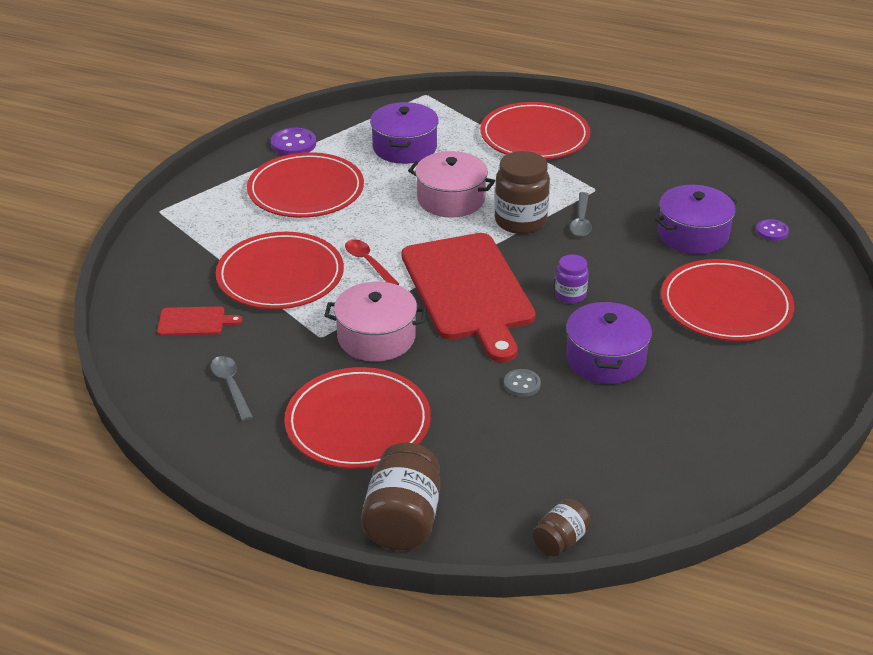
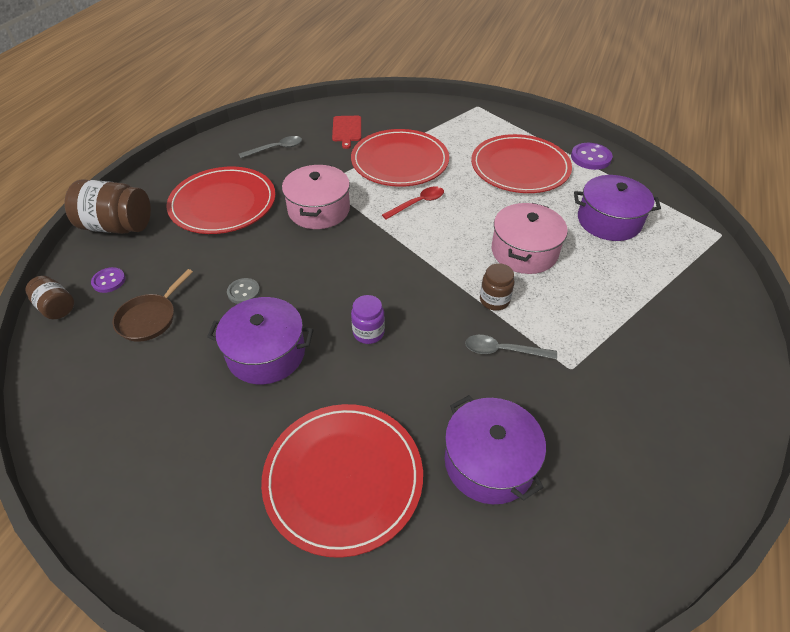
camera: 90 degrees right, 10 degrees up
red cutting board [402,233,536,362] -> none
red plate [480,102,590,160] -> none
brown jar [495,151,550,234] -> brown jar [480,263,514,311], size x0.56
purple button [756,219,789,241] -> purple button moved to [91,267,126,293]
none -> brown pan [113,269,193,342]

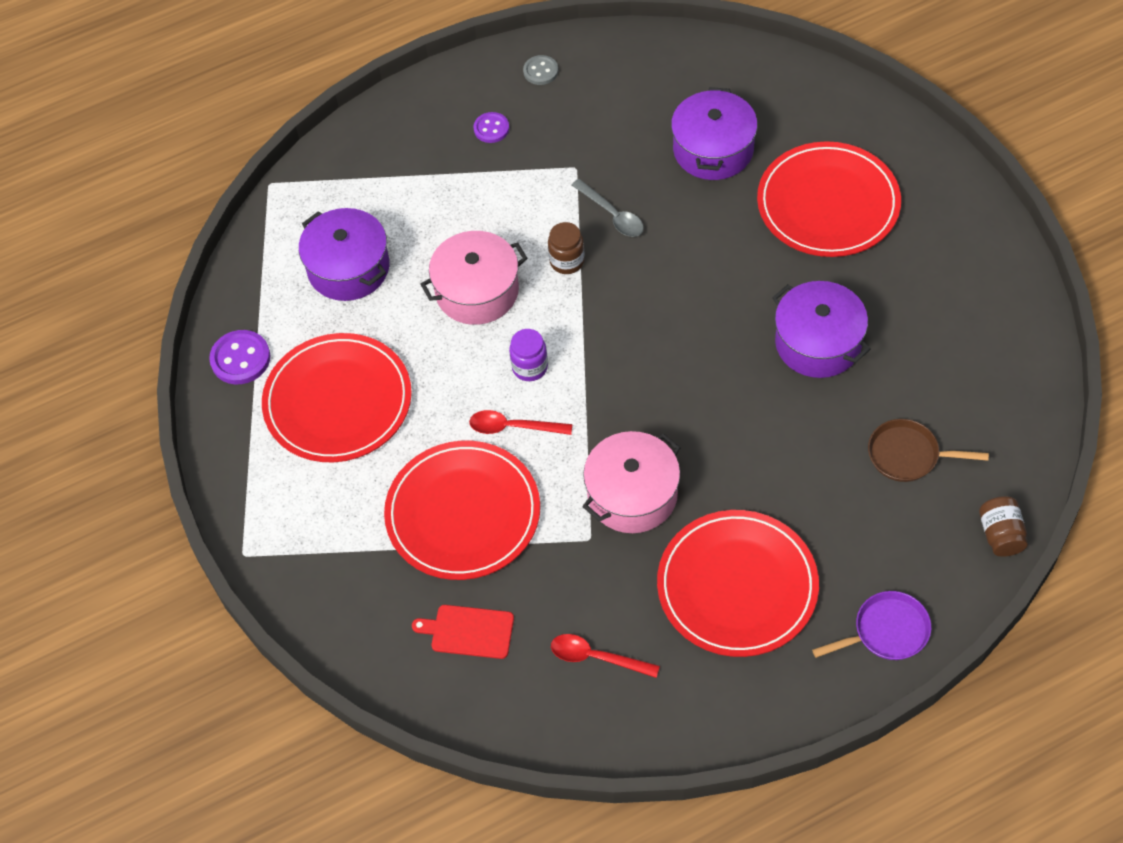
camera: 135 degrees left, 10 degrees up
brown jar [64,179,151,234] -> purple pan [812,591,931,660]
purple button [91,267,126,293] -> purple button moved to [473,112,509,143]
brown pan [113,269,193,342] -> brown pan turned 150 degrees counterclockwise [868,419,989,482]
grey button [227,278,260,304] -> grey button moved to [523,55,558,85]
grey spoon [239,136,302,158] -> red spoon [551,634,660,678]
red cutting board [332,116,361,149] -> red cutting board turned 120 degrees counterclockwise [412,605,514,659]
purple jar [351,295,385,344] -> purple jar moved to [509,329,548,381]

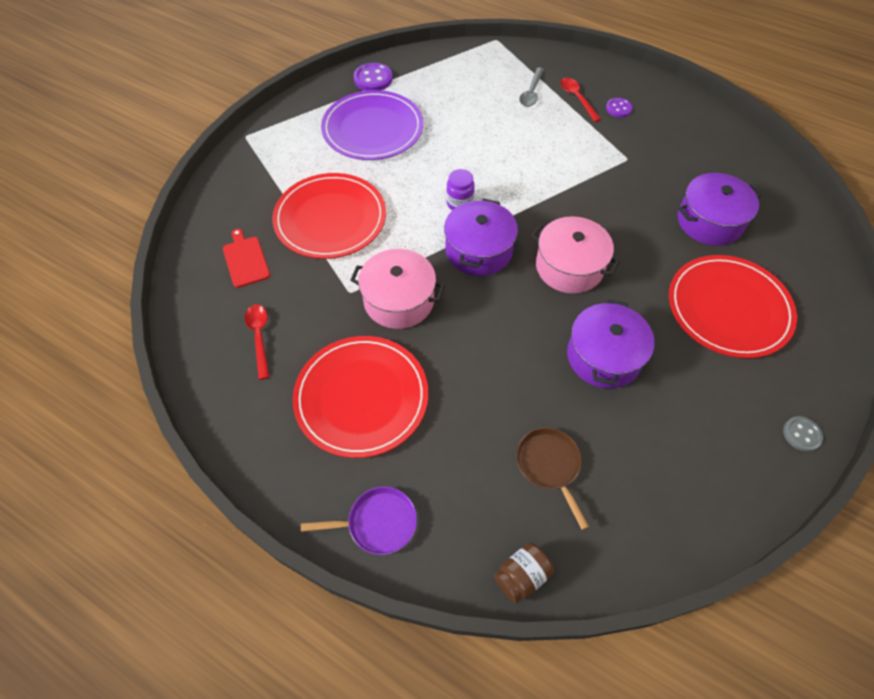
camera: 55 degrees right, 0 degrees up
red plate [262,333,412,462] -> purple plate [321,90,423,160]
purple pot [299,208,390,301] -> purple pot moved to [444,198,518,276]
pink pot [420,231,527,325] -> pink pot moved to [531,216,620,294]
red spoon [469,410,572,435] -> red spoon moved to [560,78,601,122]
grey button [523,55,558,85] -> grey button moved to [783,416,823,452]
brown jar [548,222,585,274] -> none
grey spoon [572,179,644,237] -> grey spoon moved to [519,67,544,107]
purple pan [812,591,931,660] -> purple pan turned 45 degrees counterclockwise [301,487,417,555]

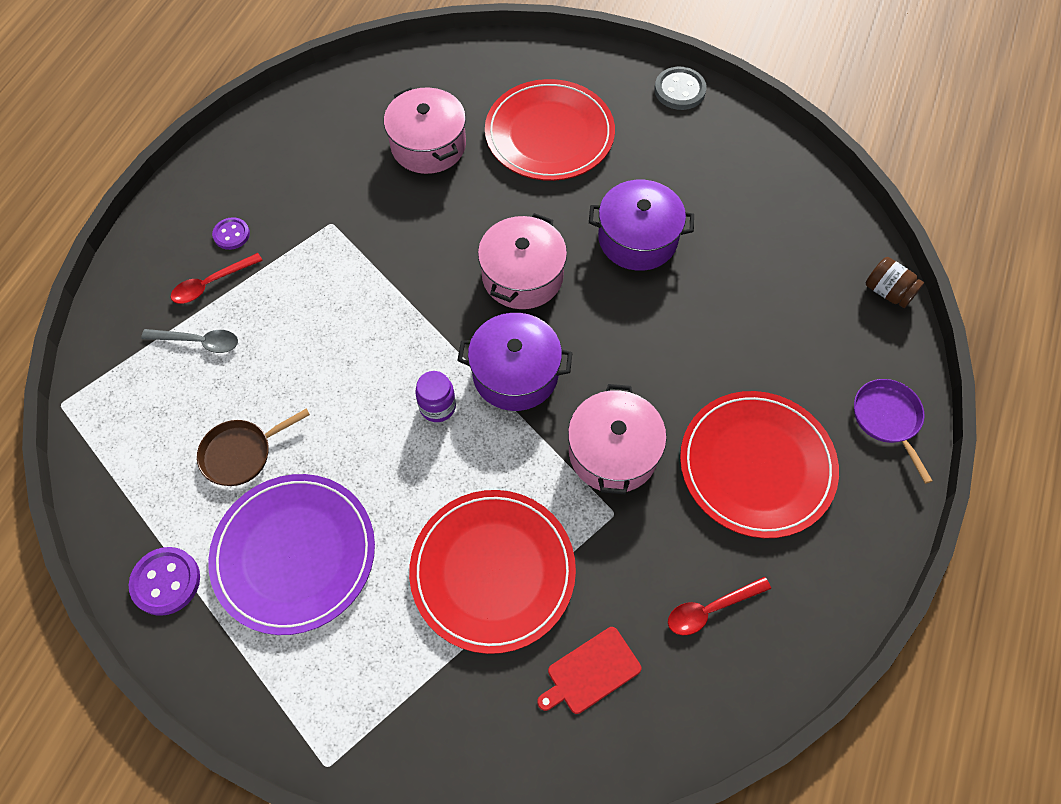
camera: 100 degrees left, 5 degrees up
brown pan [516,427,589,530] -> brown pan moved to [197,409,310,486]
purple pot [678,173,761,246] -> pink pot [384,87,466,174]
grey button [783,416,823,452] -> grey button [654,67,707,110], size x1.56

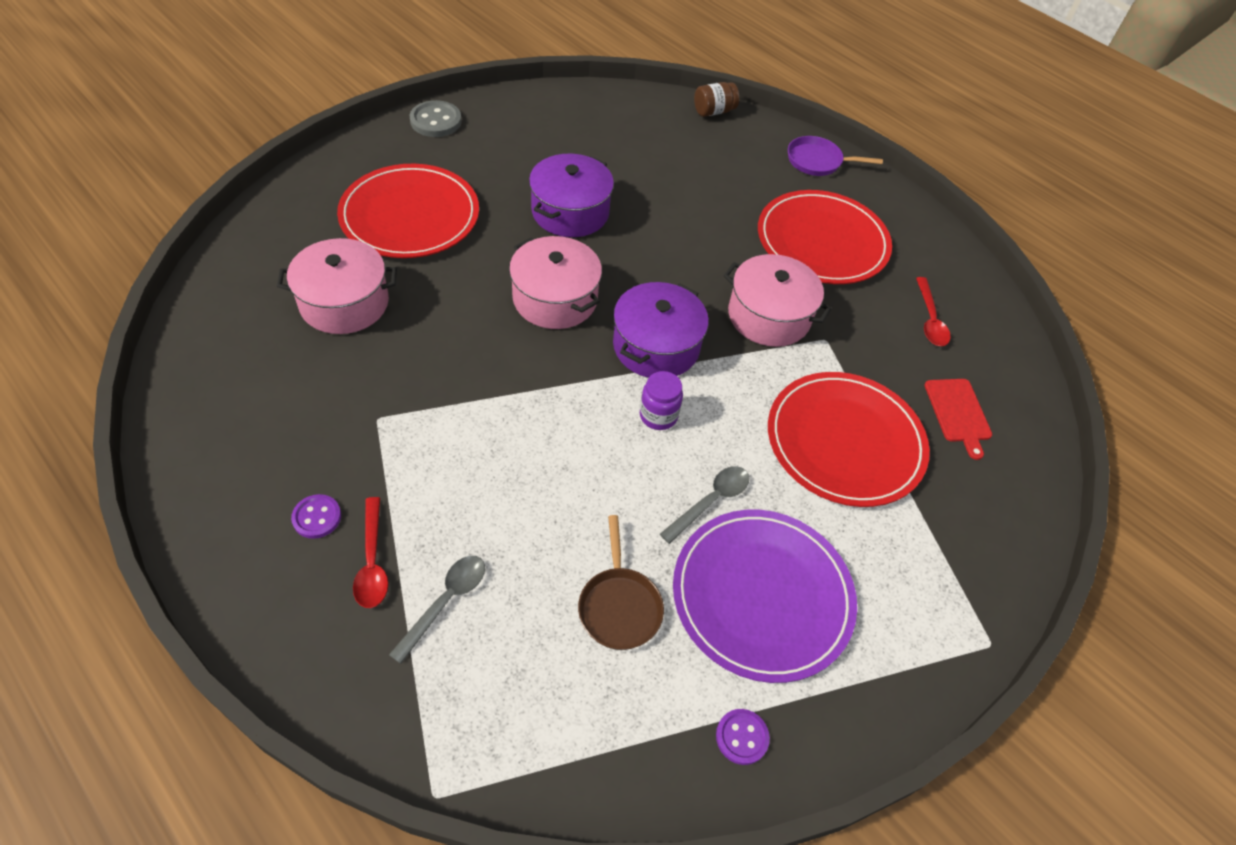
camera: 70 degrees left, 10 degrees down
purple button [129,547,200,616] -> purple button [716,709,770,765], size x0.64
none -> grey spoon [660,466,749,544]

